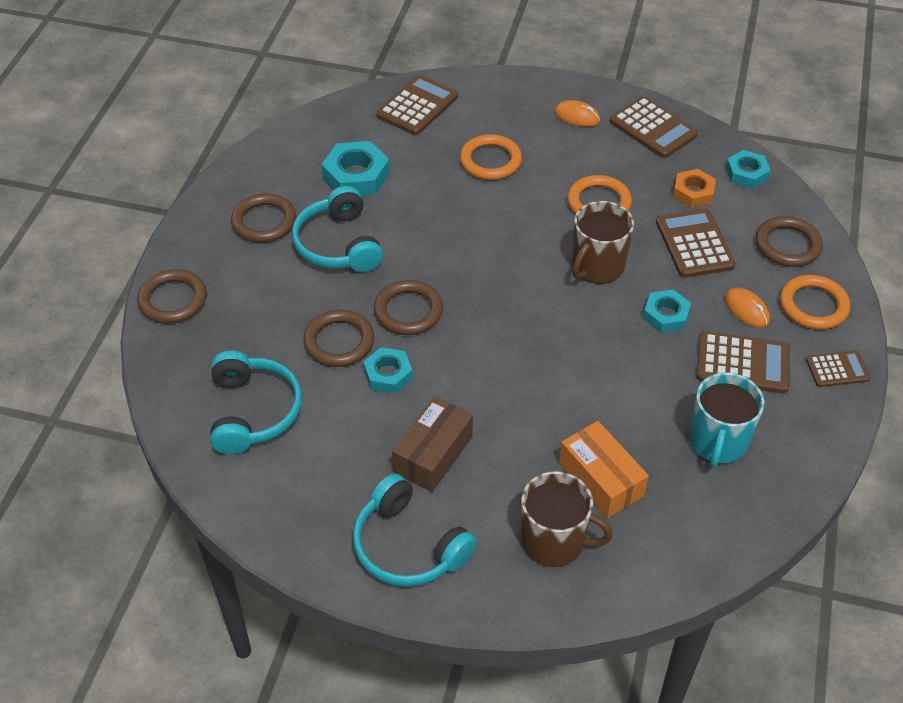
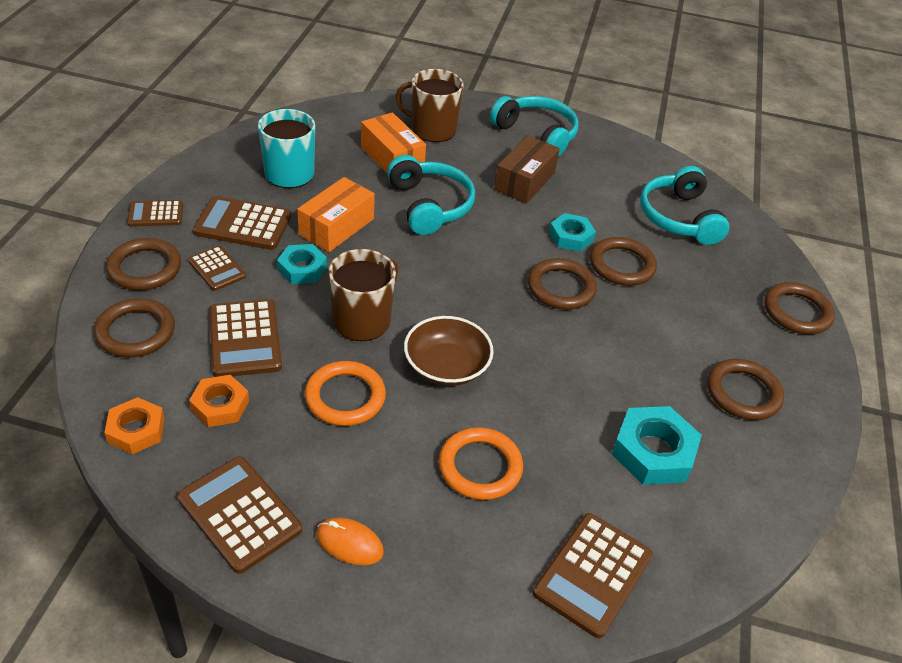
camera: 175 degrees right, 5 degrees down
turquoise headphones [292,186,383,272] -> turquoise headphones moved to [387,155,475,235]
orange mouse [724,288,770,327] -> brown calculator [188,246,246,291]
turquoise nut [726,150,770,189] -> orange nut [104,397,164,454]
orange ring [780,275,850,330] -> brown ring [106,238,181,290]
none -> orange box [297,177,375,252]
none -> brown bowl [404,316,494,386]

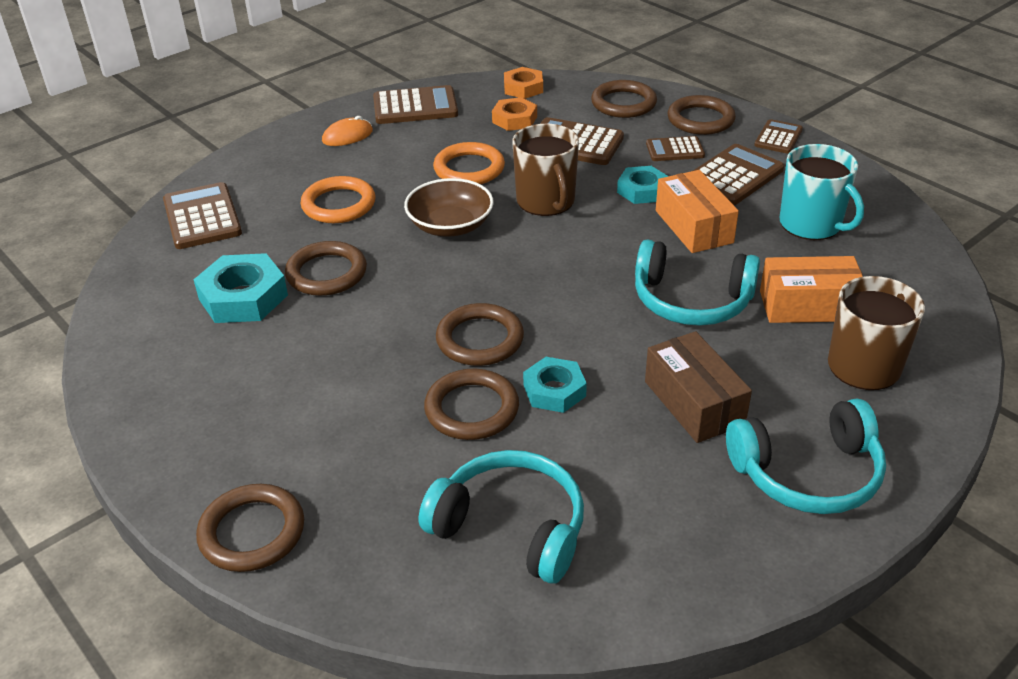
camera: 130 degrees right, 5 degrees down
brown ring [707,359,784,420] -> brown ring moved to [285,241,367,296]

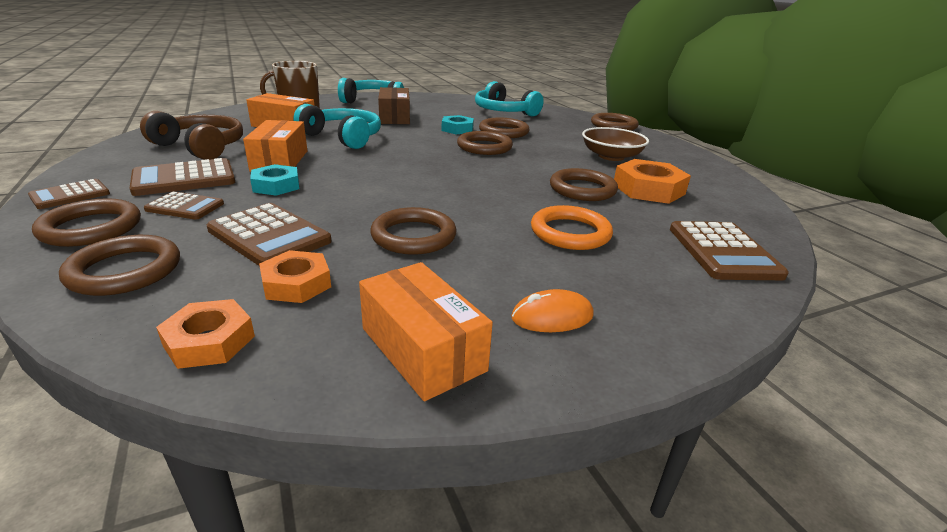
camera: 165 degrees left, 10 degrees down
turquoise nut [194,253,288,323] -> orange nut [614,159,691,204]
brown calculator [373,85,458,124] -> orange box [359,262,493,401]
brown bowl [404,178,494,237] -> brown bowl moved to [582,127,649,161]
orange ring [433,142,505,184] -> brown ring [370,207,456,255]
brown mug [512,124,579,216] -> none
turquoise mug [779,144,864,240] -> brown headphones [140,111,243,160]

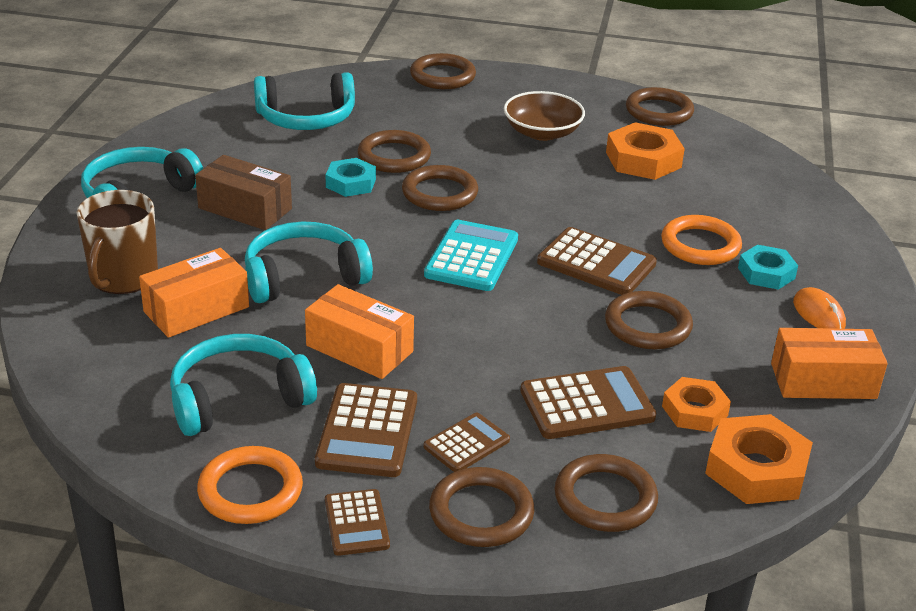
camera: 55 degrees left, 5 degrees up
brown headphones [140,111,243,160] -> turquoise headphones [170,334,317,436]
orange nut [156,299,255,369] -> orange nut [705,414,813,504], size x1.54
turquoise nut [250,164,299,196] -> turquoise nut moved to [738,245,798,290]
orange mouse [511,289,594,332] -> orange mouse turned 45 degrees counterclockwise [793,287,846,329]
brown ring [550,168,618,201] -> brown ring moved to [626,87,694,126]
brown calculator [670,221,789,280] -> brown calculator moved to [537,227,657,295]
none -> orange ring [197,446,303,524]
none -> turquoise calculator [424,220,518,291]

